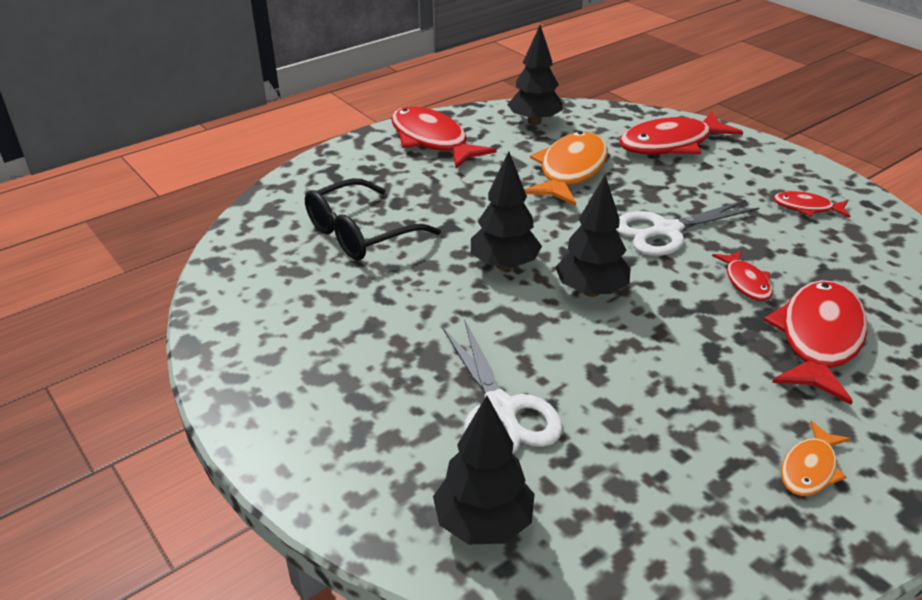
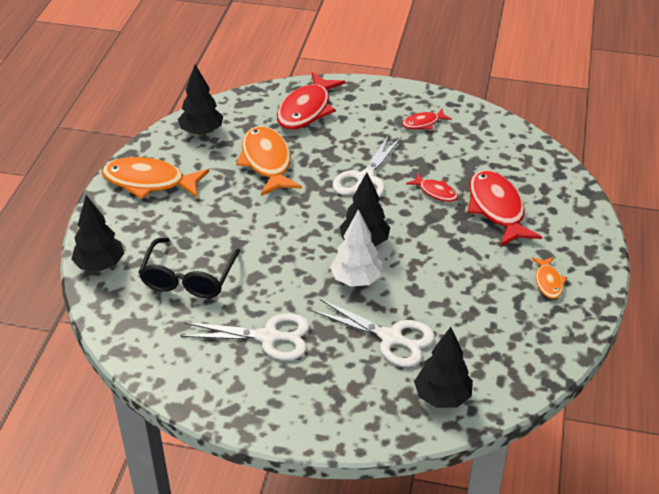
camera: 40 degrees left, 5 degrees up
red fish [391,107,496,168] -> orange fish [102,157,209,199]
black tree [471,151,542,270] -> black tree moved to [71,195,124,272]
none -> white scissors [181,313,310,360]
none -> white tree [330,209,382,287]

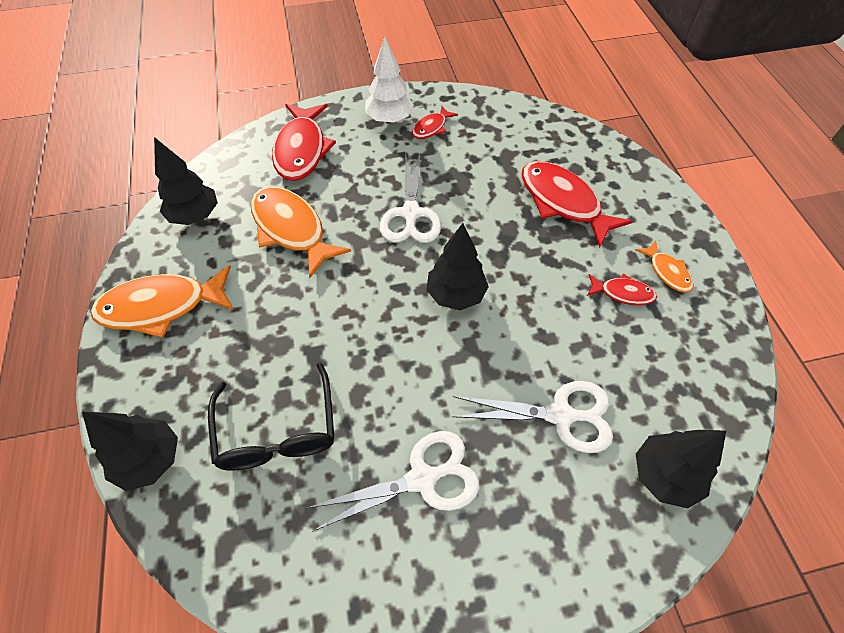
camera: 25 degrees left, 15 degrees up
white tree [330,209,382,287] -> white tree moved to [365,37,414,124]
red fish [406,173,458,202] -> red fish moved to [587,273,657,305]

